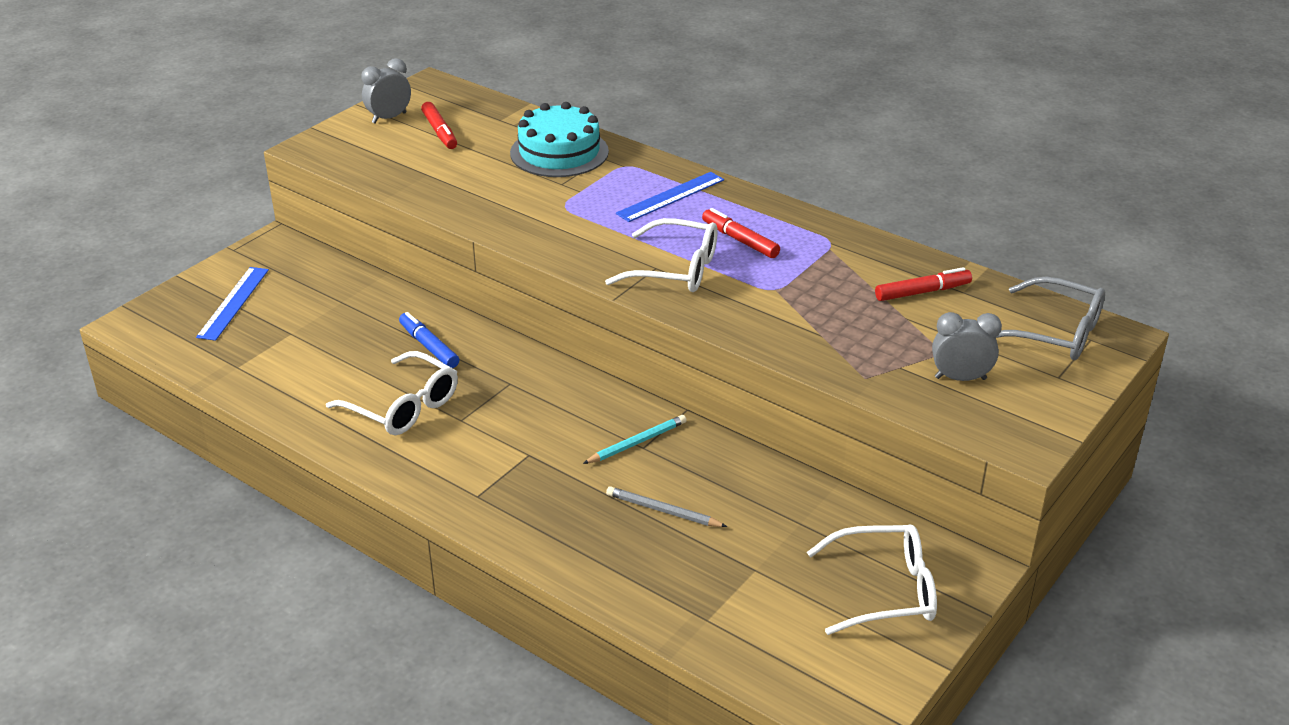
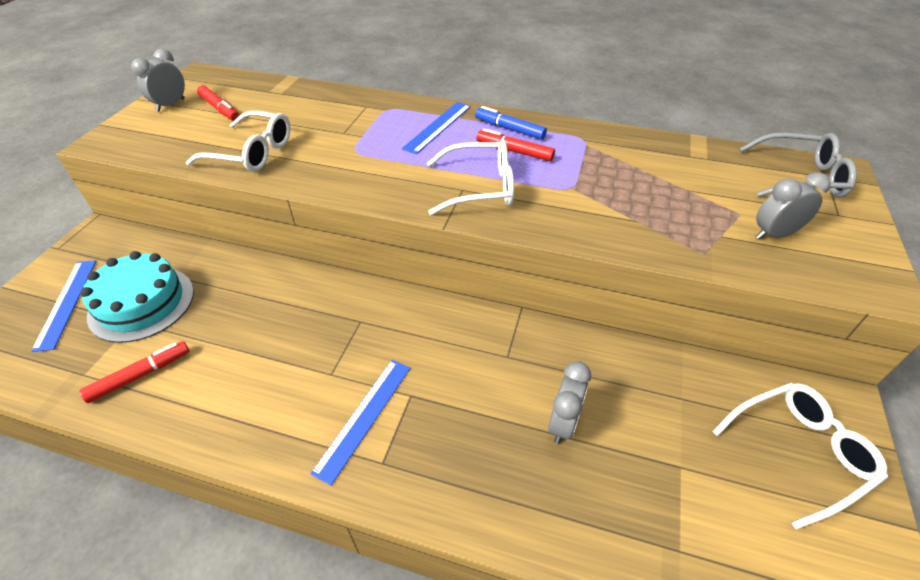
camera: 20 degrees left, 10 degrees up
white glasses [326,351,458,435] -> white glasses moved to [186,111,291,172]
blue marker [399,312,460,368] -> blue marker moved to [475,106,547,140]
turquoise cake [510,102,609,177] -> turquoise cake moved to [80,251,194,343]
turquoise pencil [583,415,687,464] -> none
grey pencil [606,486,727,527] -> grey clock [548,361,591,444]
red marker [875,267,972,301] -> red marker moved to [79,341,190,403]
none -> blue ruler [310,360,410,485]

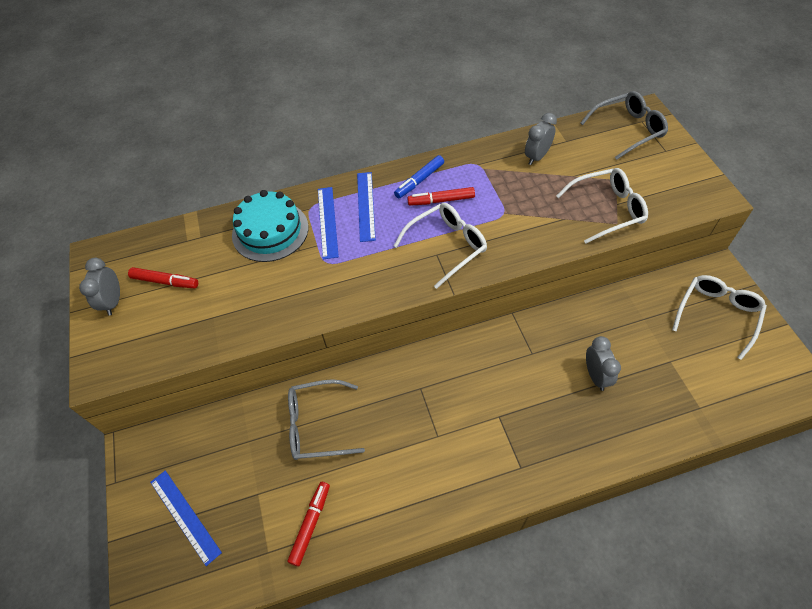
camera: 30 degrees left, 10 degrees up
turquoise cake [80,251,194,343] -> turquoise cake moved to [232,190,309,262]
white glasses [186,111,291,172] -> white glasses moved to [556,168,648,244]
blue ruler [310,360,410,485] -> blue ruler moved to [318,187,339,259]
blue marker [475,106,547,140] -> blue marker turned 45 degrees counterclockwise [394,155,444,198]
grey clock [756,172,831,240] -> grey clock moved to [525,113,557,165]
none -> grey glasses [288,379,365,460]

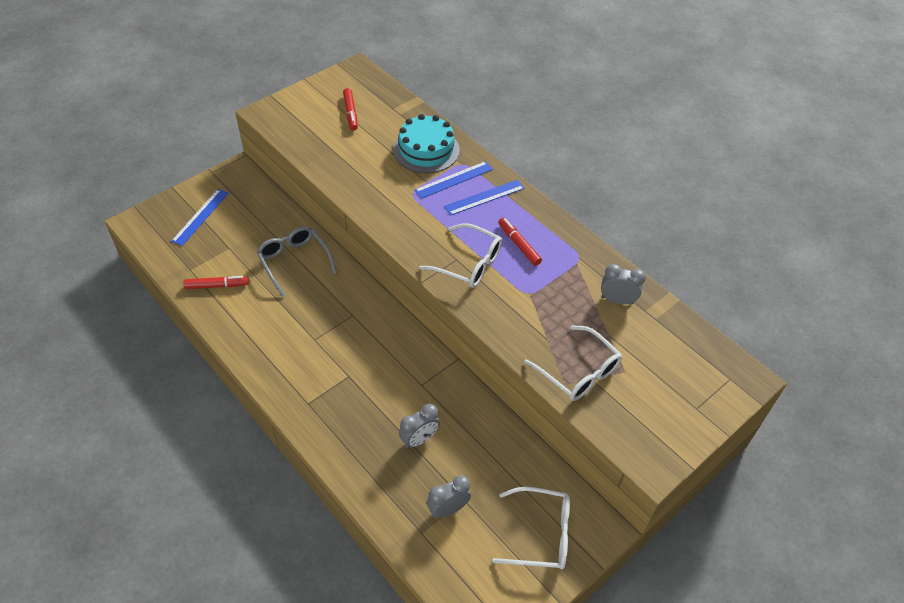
camera: 60 degrees right, 5 degrees down
grey clock [79,258,120,316] -> grey clock moved to [427,475,471,518]
blue marker [394,155,444,198] -> none
grey glasses [581,91,668,160] -> none

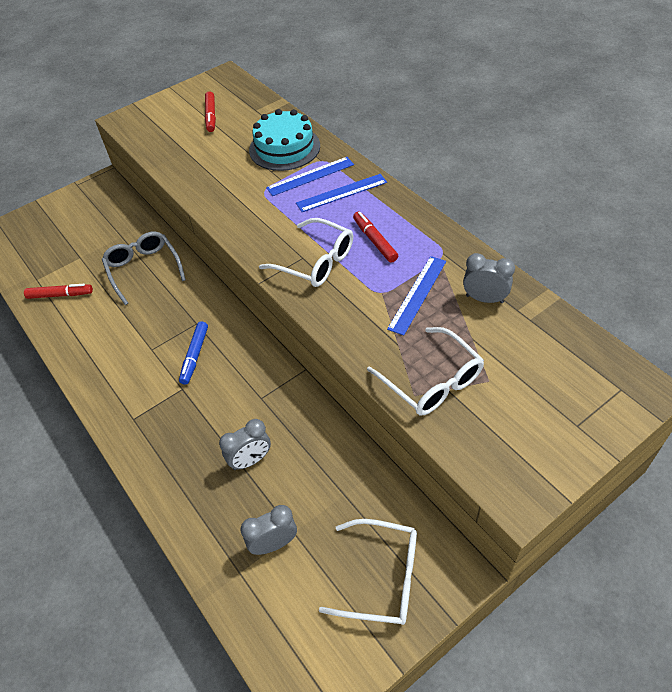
camera: 10 degrees right, 0 degrees up
blue ruler [171,189,229,246] -> blue ruler moved to [387,256,446,336]
none -> blue marker [179,321,208,385]

